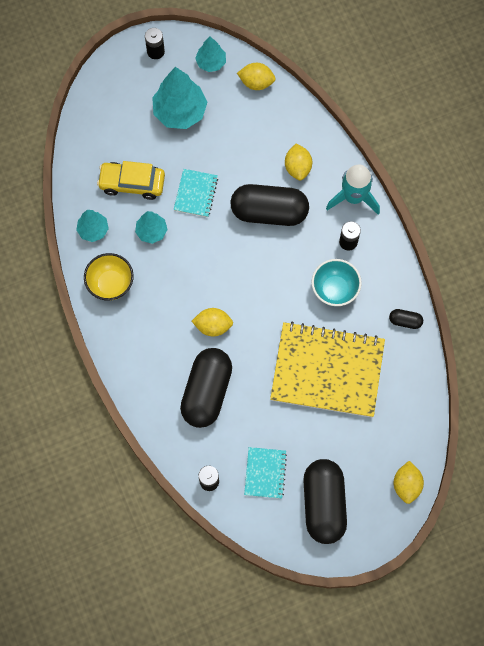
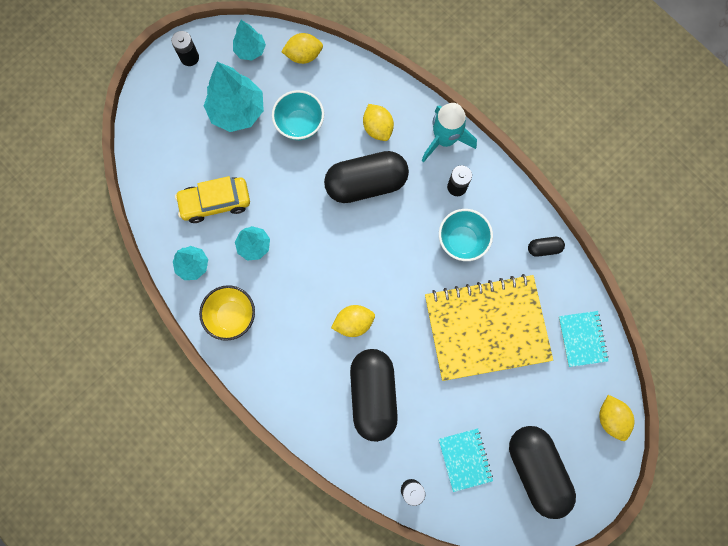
camera: 20 degrees left, 5 degrees up
turquoise notebook [173,169,218,217] -> turquoise notebook moved to [558,311,609,367]
none -> turquoise bowl [272,90,324,140]

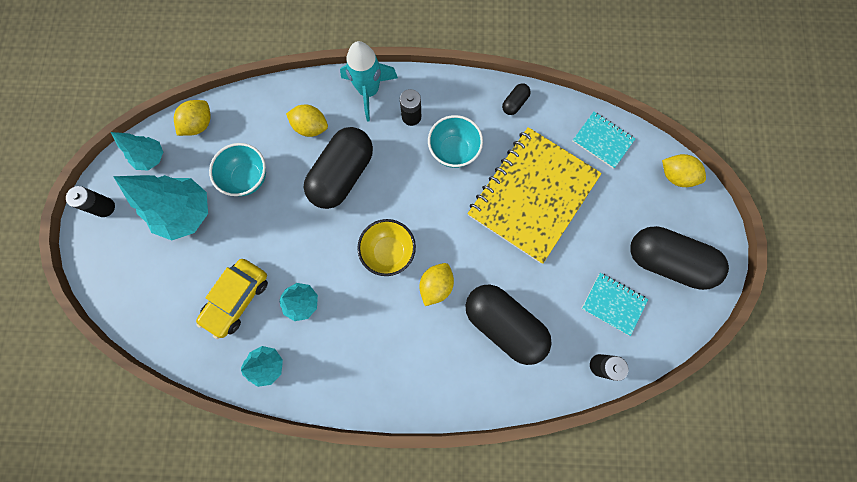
camera: 45 degrees left, 0 degrees up
yellow bowl [199,285,255,341] -> yellow bowl moved to [357,219,416,276]

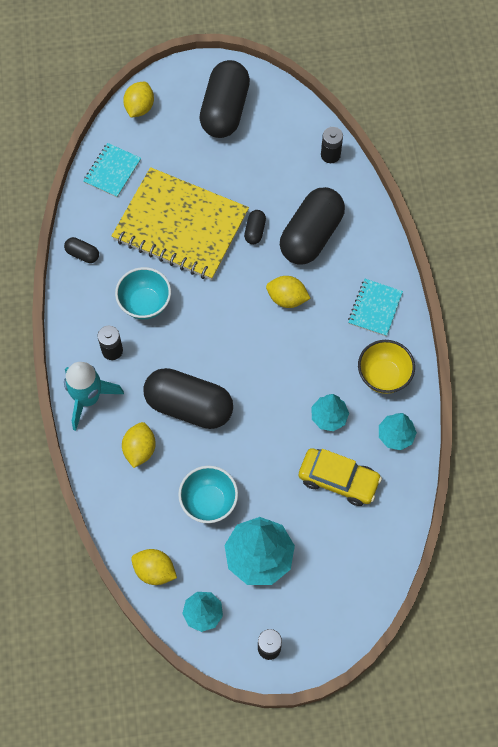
camera: 100 degrees left, 10 degrees down
yellow bowl [357,219,416,276] -> yellow bowl moved to [358,340,415,394]
turquoise notebook [581,273,648,336] -> turquoise notebook moved to [348,279,403,336]
none -> black capsule [244,210,266,244]

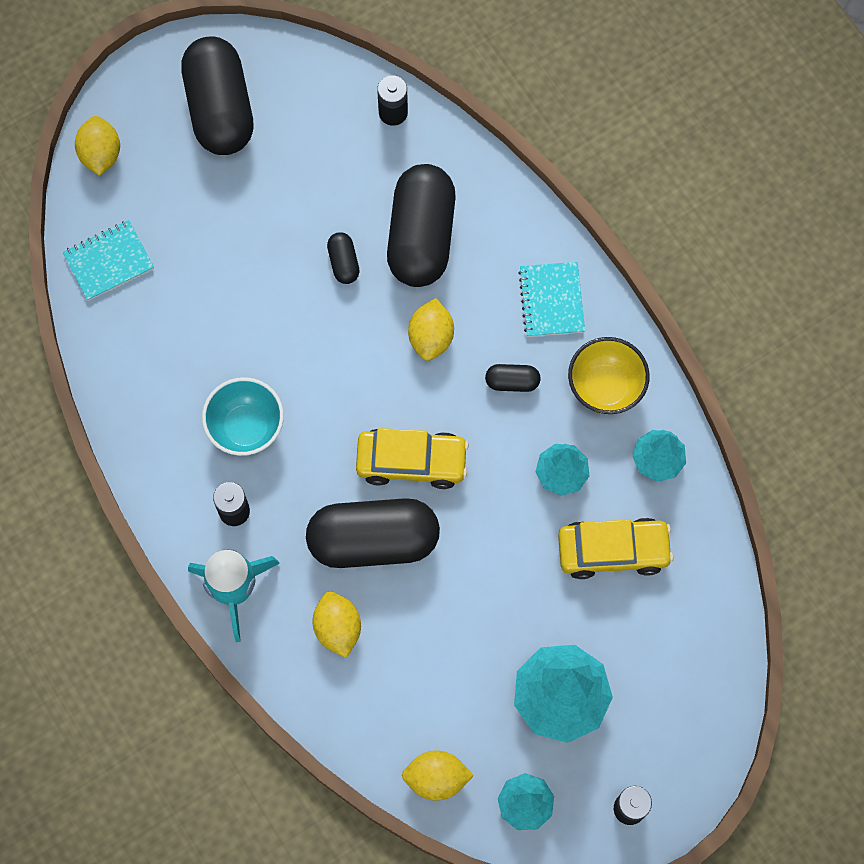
camera: 25 degrees left, 5 degrees up
black capsule [64,237,99,263] -> black capsule moved to [485,364,541,392]
turquoise notebook [83,143,141,198] -> turquoise notebook turned 60 degrees clockwise [62,220,154,301]
yellow notebook [112,167,249,280] -> none
turquoise bowl [178,466,238,523] -> none
yellow lemon [266,276,311,308] -> yellow lemon turned 75 degrees counterclockwise [408,298,454,361]
none -> yellow car [356,428,469,489]

